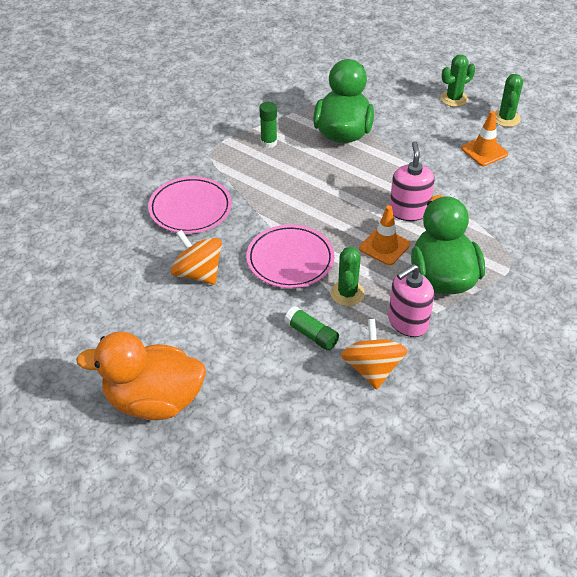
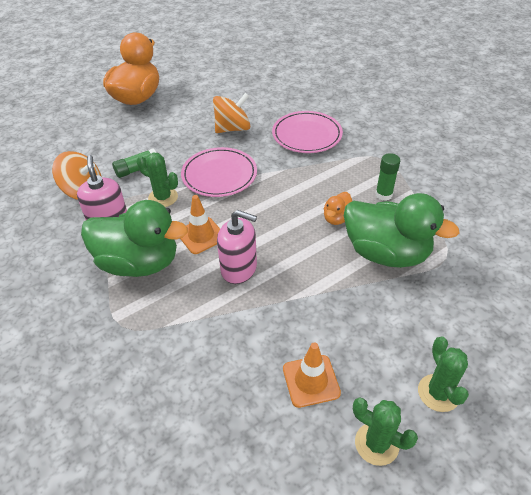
camera: 110 degrees right, 0 degrees up
none -> orange duck [324,192,352,225]

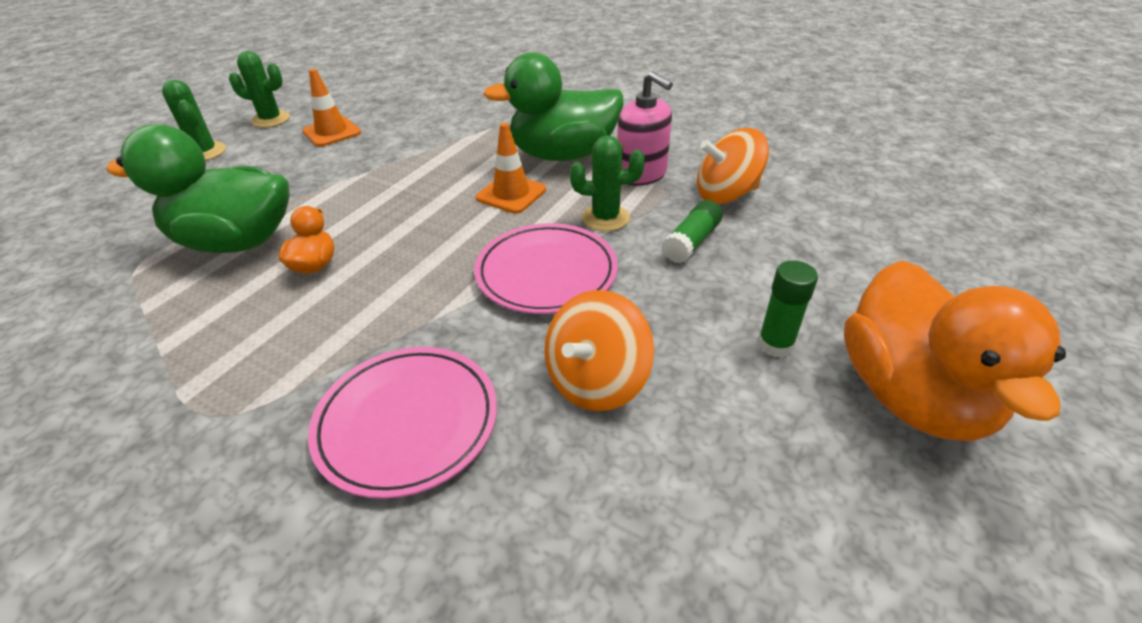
camera: 155 degrees right, 5 degrees down
pink soap dispenser [217,210,257,284] -> none
green glue stick [376,153,400,201] -> green glue stick moved to [757,260,818,358]

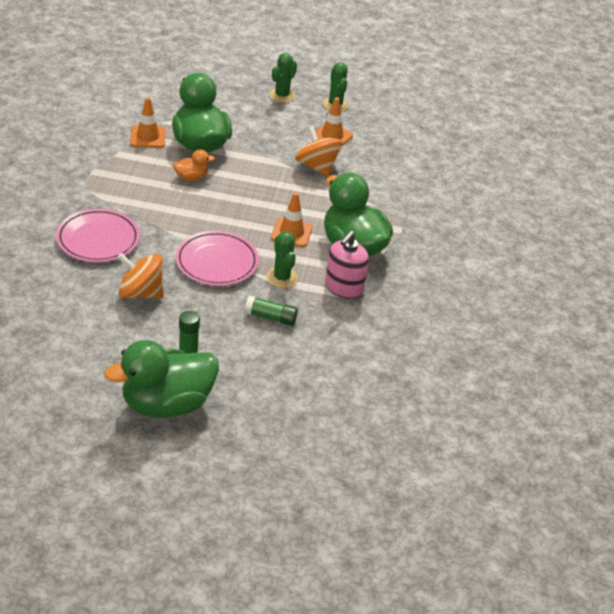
camera: 65 degrees right, 0 degrees up
orange spinning top [697,128,769,204] -> orange spinning top moved to [295,125,343,177]
orange duck [844,260,1066,442] -> green duck [104,340,219,418]
none -> orange traffic cone [130,97,166,148]

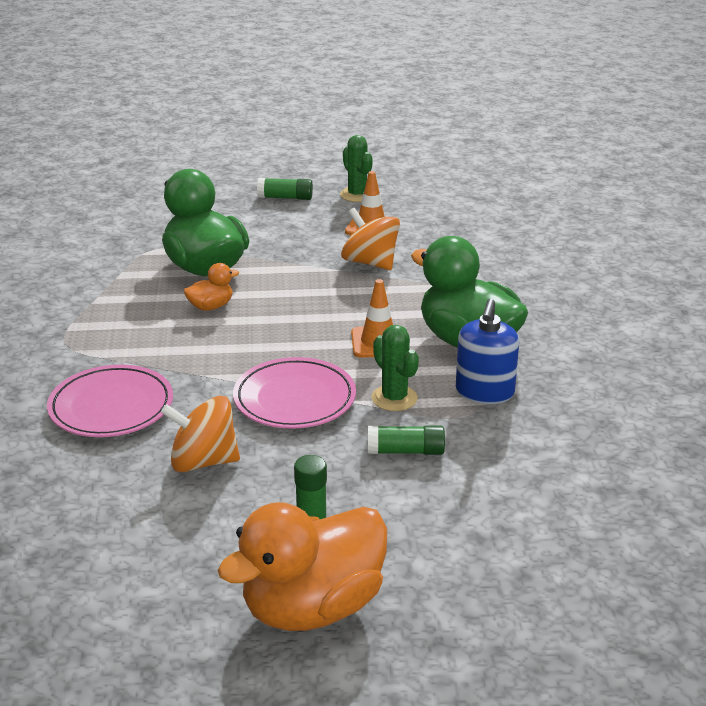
camera: 10 degrees left, 10 degrees down
green duck [104,340,219,418] -> orange duck [217,502,387,631]
orange traffic cone [130,97,166,148] -> none
green cactus [269,53,297,103] -> green glue stick [257,178,313,200]
pink soap dispenser [325,230,369,299] -> blue soap dispenser [456,299,519,404]

